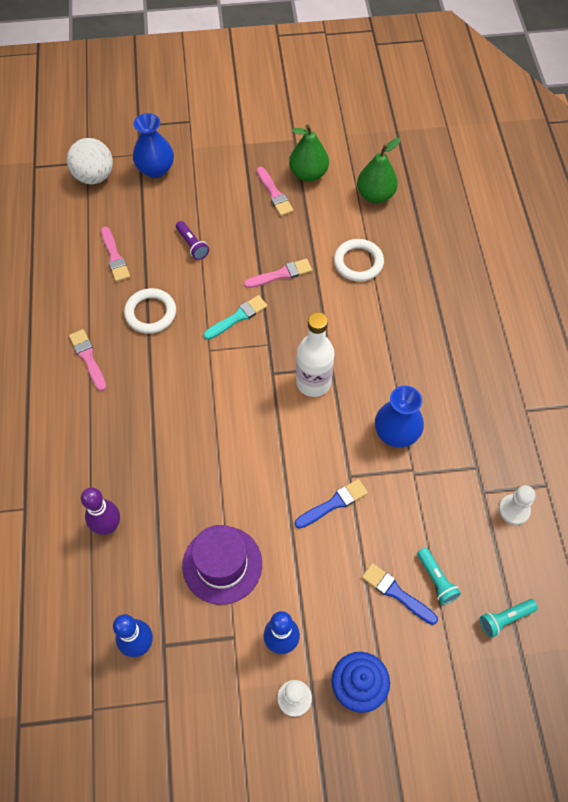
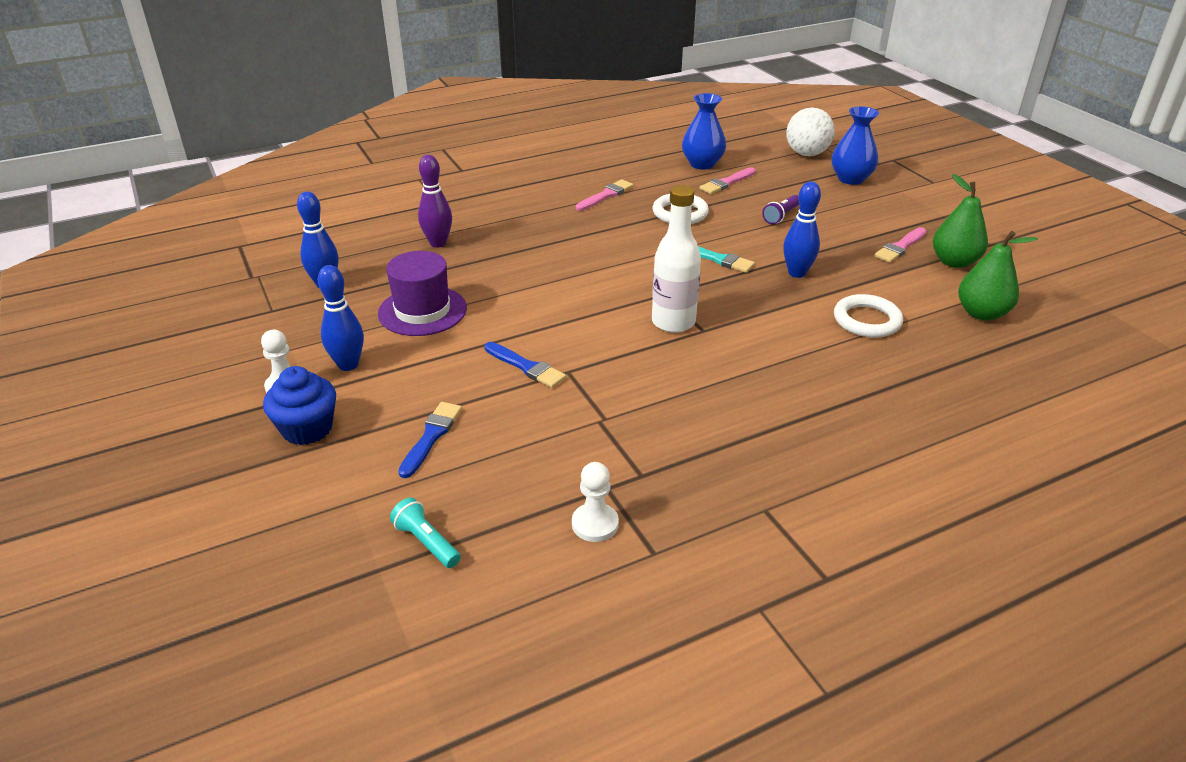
camera: 70 degrees right, 25 degrees down
pink brush [244,259,312,288] -> blue bowling pin [783,182,821,278]
blue vase [375,385,424,448] -> blue vase moved to [682,93,726,170]
turquoise flashlight [417,548,461,605] -> none

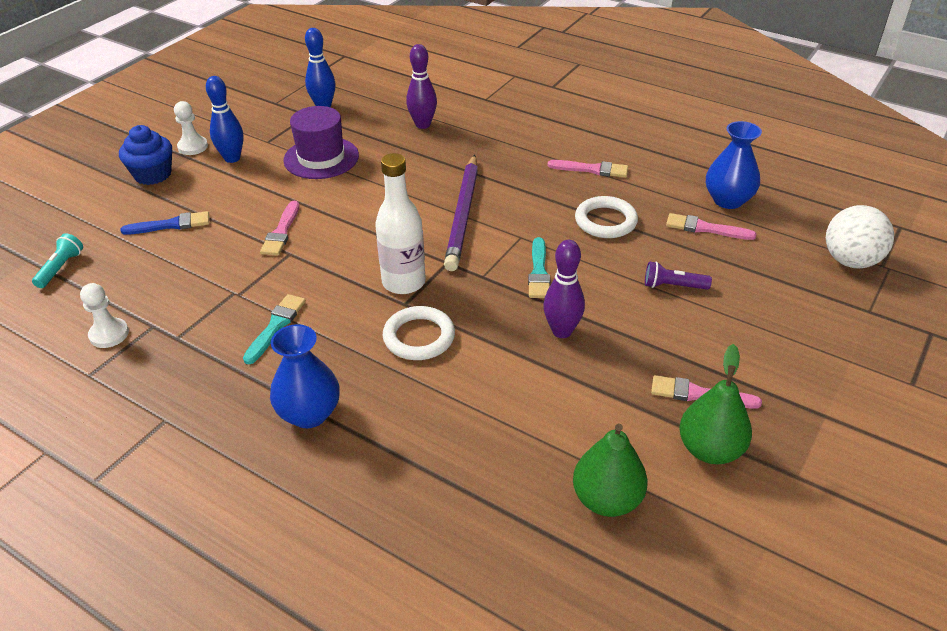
camera: 60 degrees right, 5 degrees up
blue brush [484,342,566,388] -> pink brush [260,201,300,256]
blue bowling pin [783,182,821,278] -> purple bowling pin [544,240,585,338]
blue vase [832,106,879,185] -> blue vase moved to [270,324,340,428]
white ring [834,294,903,338] -> white ring moved to [383,306,455,360]
none -> turquoise brush [243,294,306,364]
none -> purple pencil [444,155,478,271]

